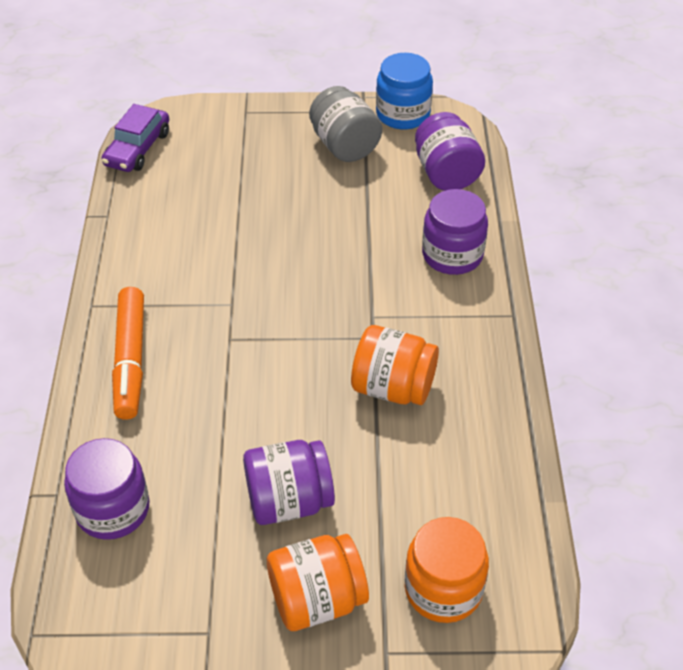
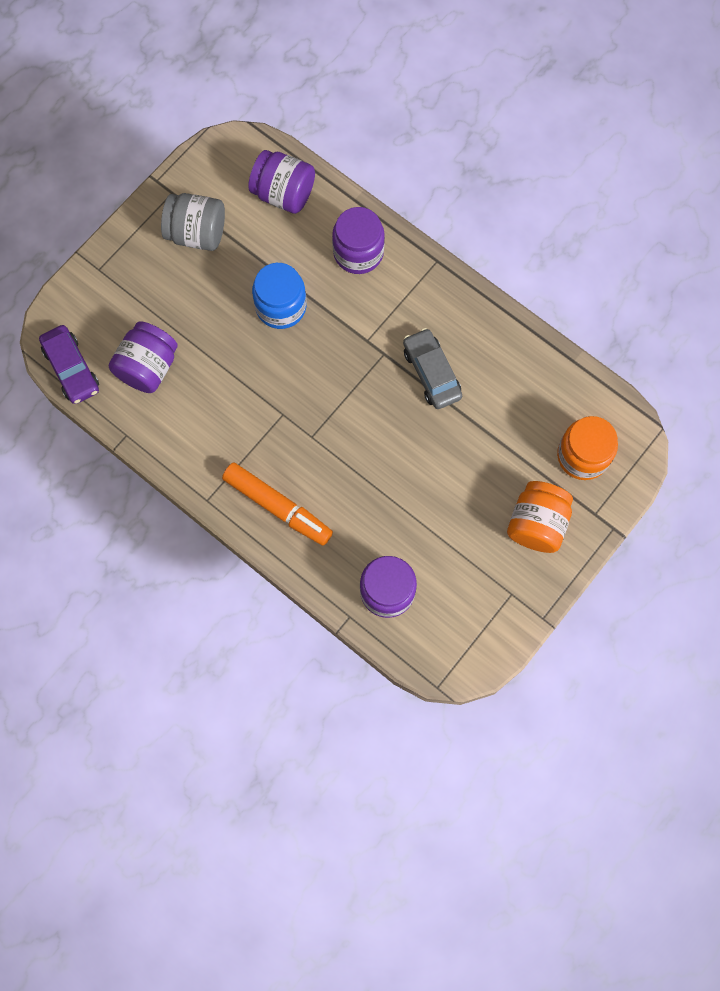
camera: 50 degrees left, 25 degrees up
purple jar [243,440,335,525] -> purple jar moved to [109,321,178,393]
orange jar [351,325,439,405] -> grey car [403,328,462,409]
blue jar [376,53,433,129] -> blue jar moved to [252,263,307,329]

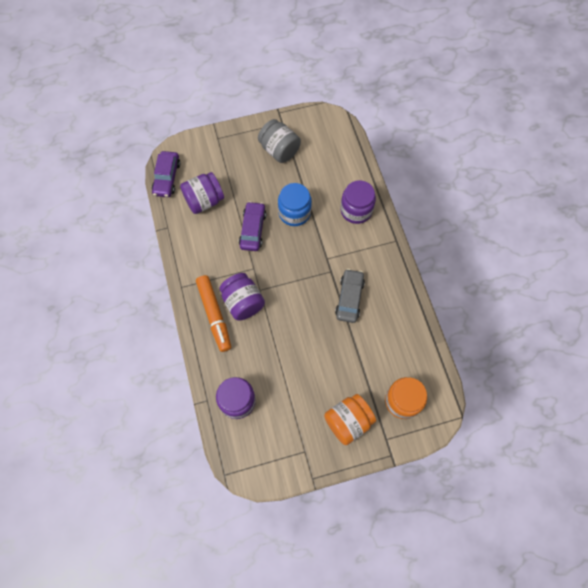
camera: 35 degrees right, 5 degrees down
purple jar [248,150,315,214] -> purple jar moved to [219,273,265,321]
none -> purple car [239,201,266,251]

